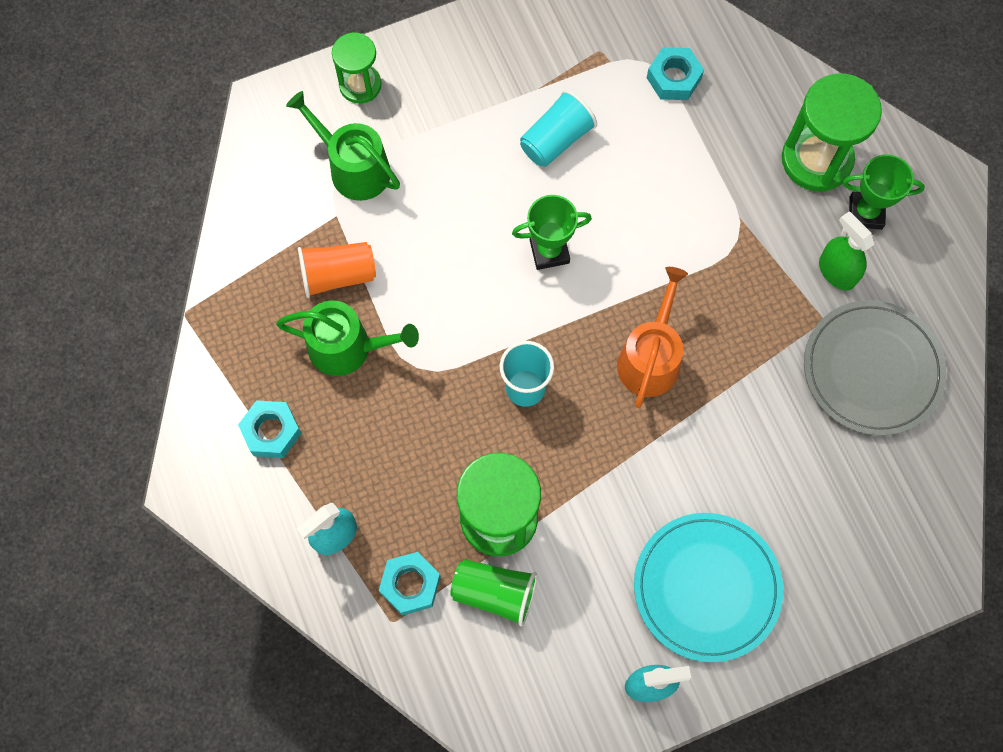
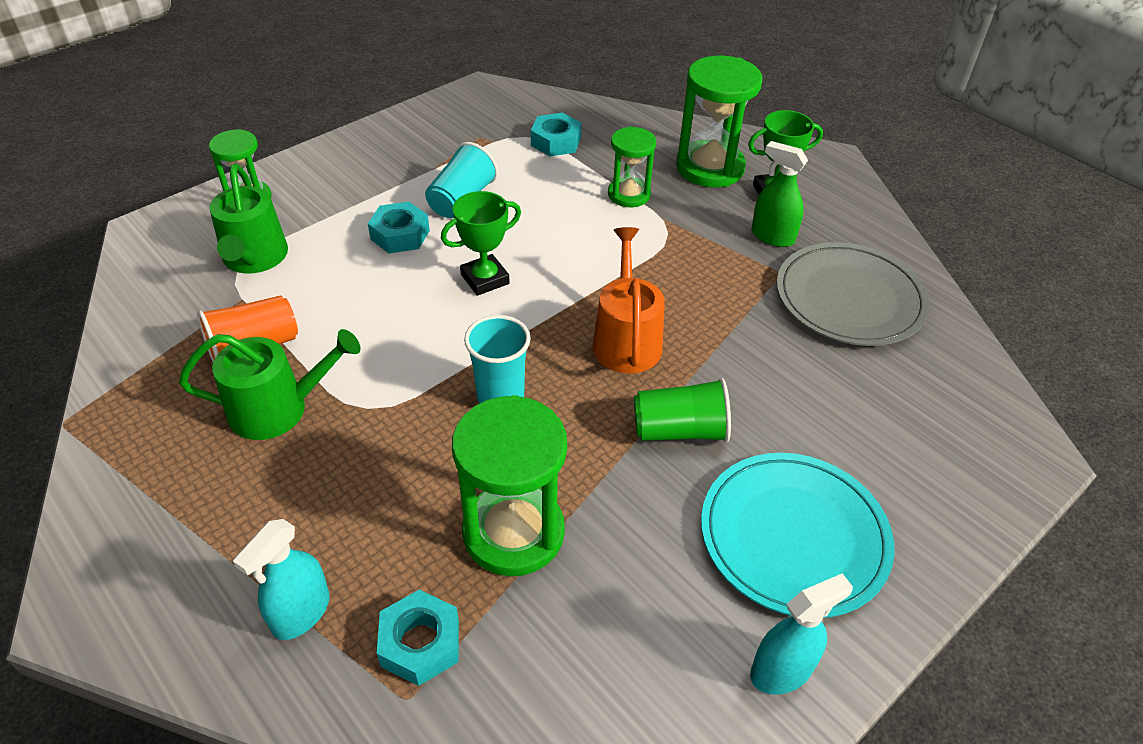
camera: 20 degrees left, 25 degrees down
turquoise nut [238,400,301,458] -> turquoise nut moved to [368,202,430,254]
green watering can [286,91,400,201] -> green watering can turned 120 degrees counterclockwise [209,164,288,274]
green cup [450,559,537,627] -> green cup moved to [634,378,731,442]
none -> green hourglass [608,127,656,207]

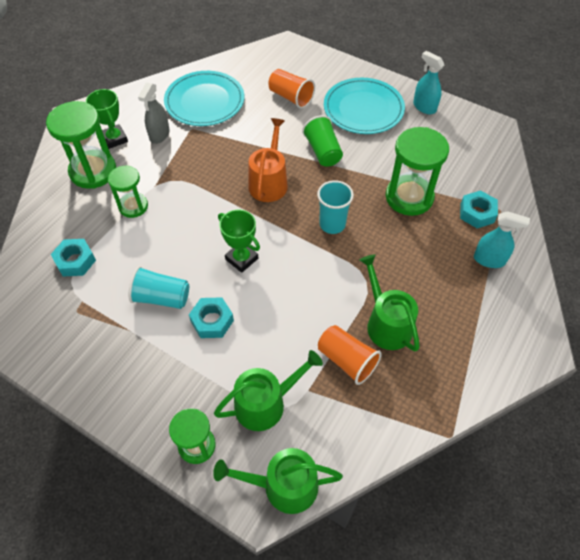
camera: 105 degrees left, 10 degrees up
orange watering can [592,227,665,374] -> orange watering can turned 120 degrees clockwise [248,118,288,202]
green spray bottle [752,141,808,247] -> grey spray bottle [138,83,170,144]
grey plate [777,242,930,346] -> turquoise plate [164,71,244,126]
none -> green watering can [213,448,343,514]
none -> orange cup [268,69,315,109]

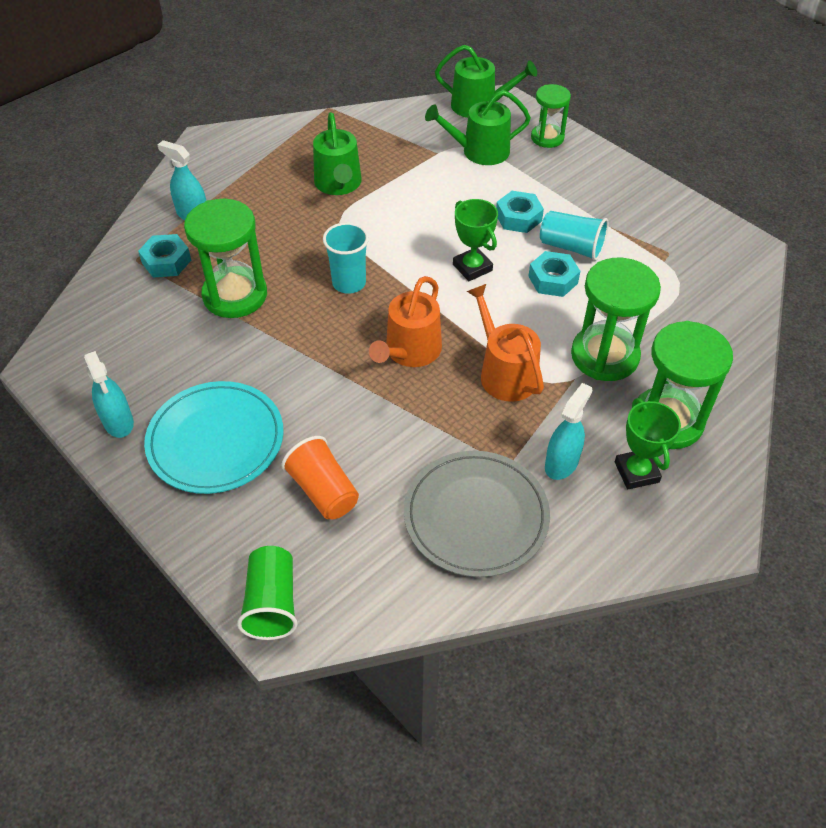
camera: 165 degrees left, 5 degrees down
turquoise nut [51,239,96,277] -> turquoise nut moved to [528,251,580,297]
green hourglass [108,165,148,218] -> green hourglass [571,258,661,381], size x1.66
grey spray bottle [138,83,170,144] -> turquoise spray bottle [545,383,592,480]
turquoise plate [164,71,244,126] -> grey plate [404,451,550,577]
green cup [302,115,343,166] -> green cup moved to [237,546,298,640]
orange cup [318,325,382,385] -> none
none -> orange watering can [467,284,544,402]

